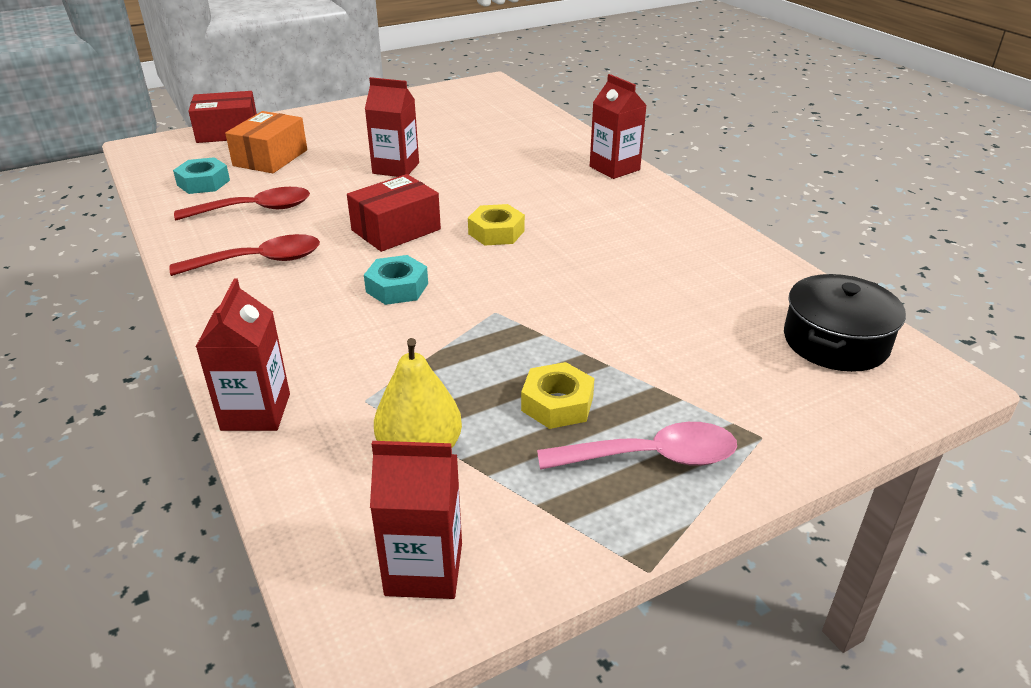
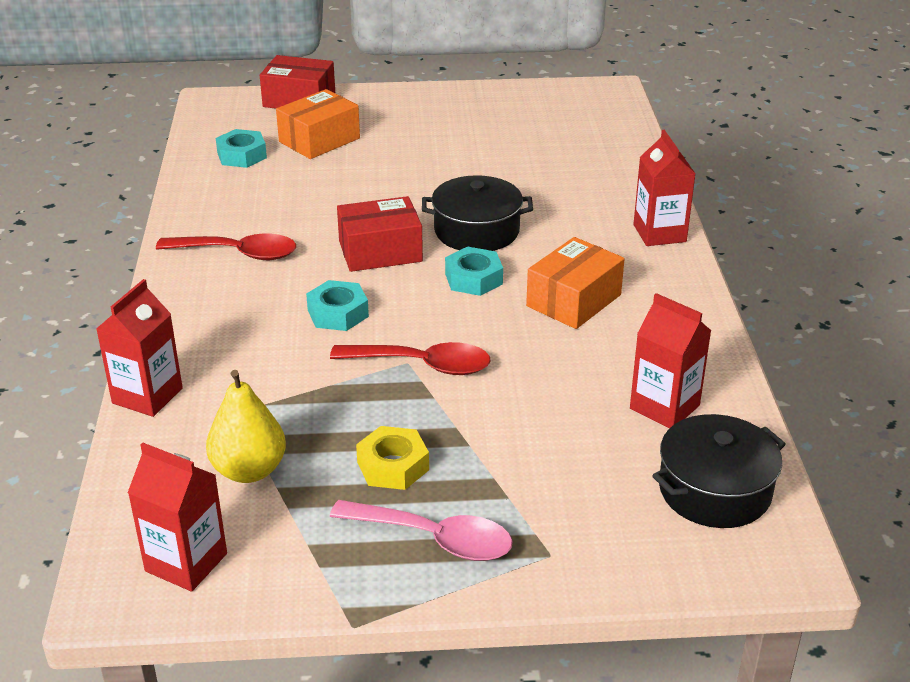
camera: 25 degrees right, 0 degrees up
red spoon [174,187,310,220] -> red spoon moved to [330,342,491,375]
red carton [365,77,419,177] -> red carton moved to [630,293,711,428]
yellow nut [468,204,525,246] -> turquoise nut [445,247,503,296]
none -> black pot [422,175,533,251]
none -> orange box [526,237,625,329]

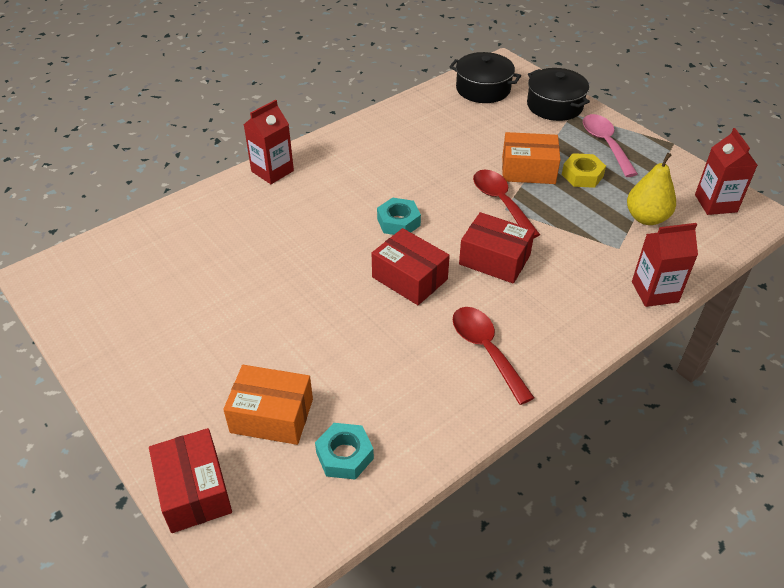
camera: 125 degrees left, 10 degrees up
turquoise nut [306,280,369,331] -> red box [459,212,535,284]
black pot [422,175,533,251] -> black pot moved to [527,68,590,121]
orange box [526,237,625,329] -> orange box moved to [502,132,560,184]
red carton [630,293,711,428] -> none

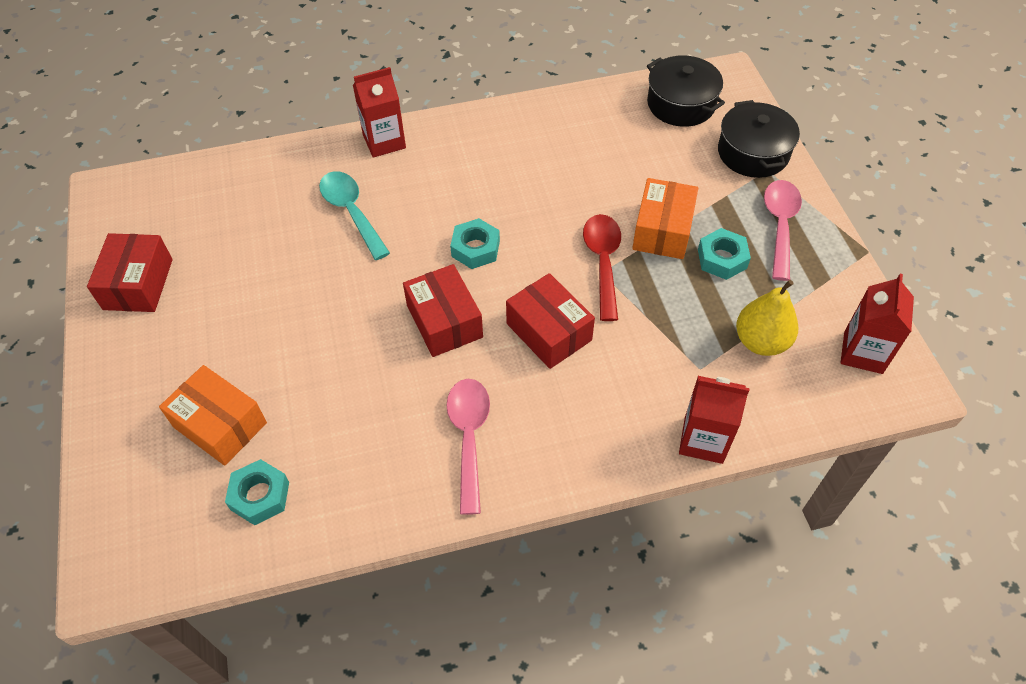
camera: 25 degrees right, 10 degrees up
red box [149,428,232,533] -> red box moved to [87,233,173,312]
red spoon [453,307,534,405] -> pink spoon [446,379,490,515]
orange box [502,132,560,184] -> orange box turned 75 degrees clockwise [632,178,698,259]
yellow nut [562,153,606,188] -> turquoise nut [698,228,751,280]
none -> turquoise spoon [319,171,390,260]

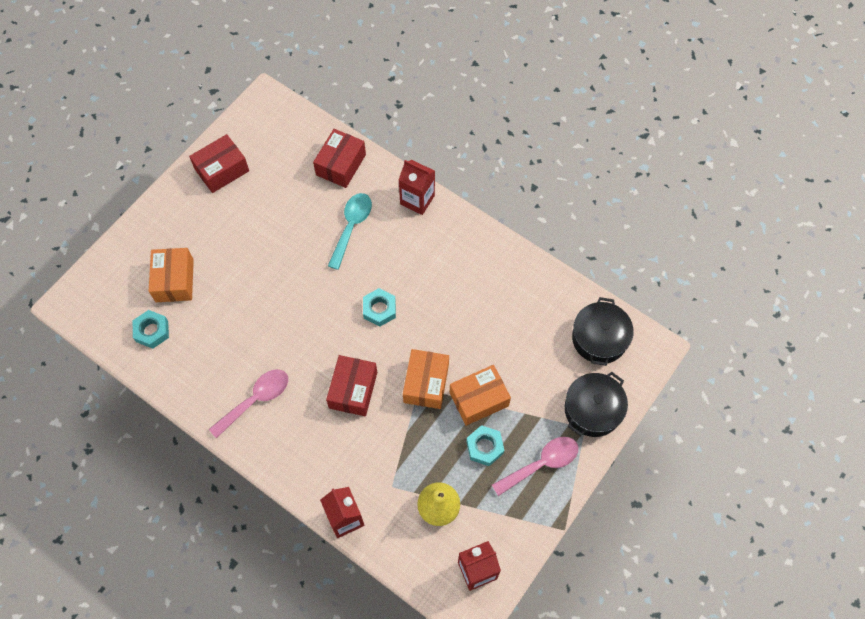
camera: 50 degrees right, 10 degrees up
red box [403,264,483,357] -> red box moved to [313,129,366,188]
red spoon [583,214,621,321] -> orange box [403,349,449,409]

